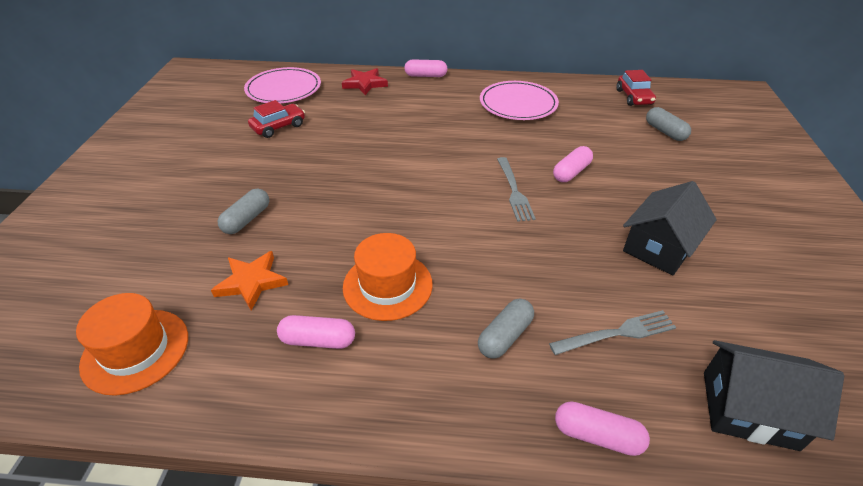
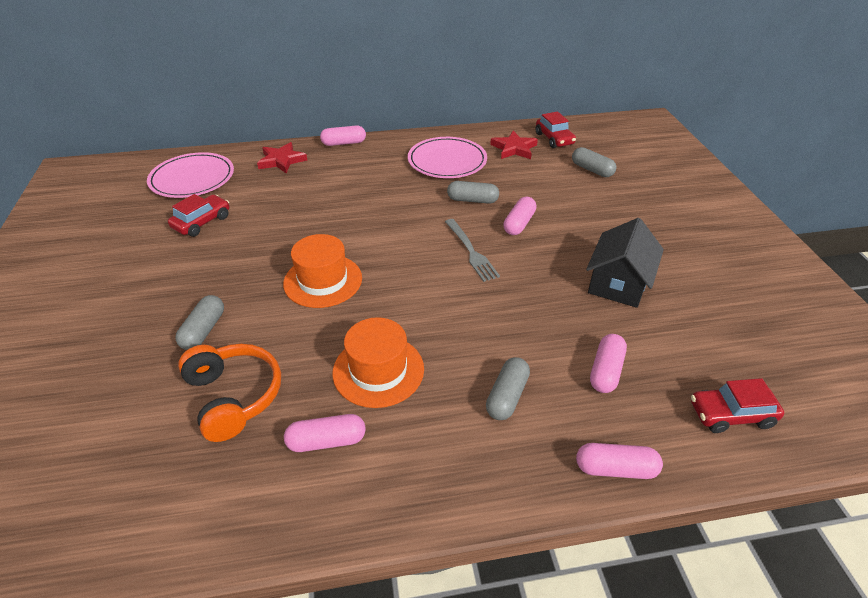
camera: 15 degrees left, 0 degrees up
orange hat [76,293,188,396] -> orange hat moved to [283,234,362,308]
orange star [211,251,288,311] -> orange headphones [178,344,281,442]
grey fork [549,310,676,355] -> pink capsule [590,334,627,393]
black house [704,340,844,451] -> red car [691,378,784,433]
none -> grey capsule [447,181,499,204]
none -> red star [490,131,538,159]

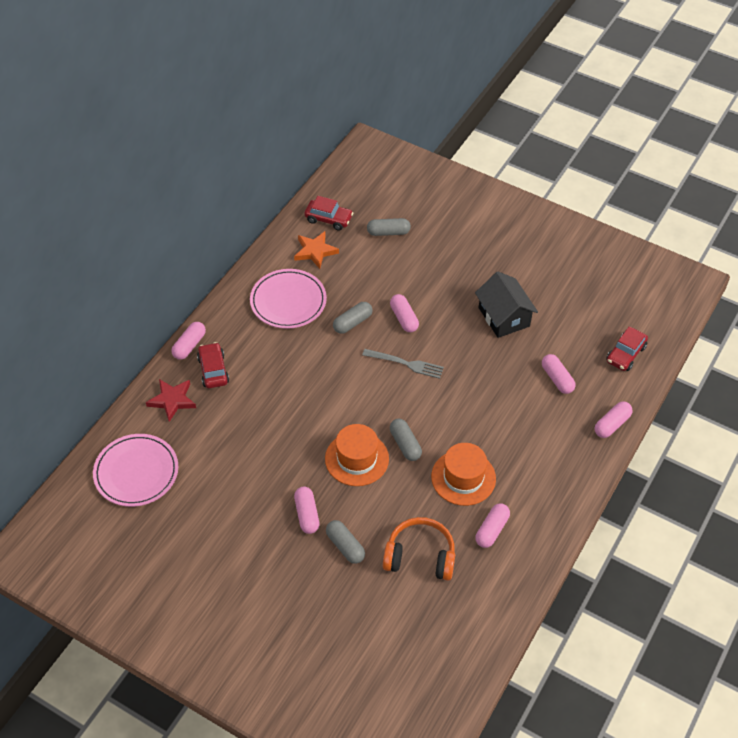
camera: 50 degrees left, 10 degrees up
red car [168,194,229,237] -> red car moved to [197,342,229,388]
grey capsule [486,357,530,420] -> grey capsule moved to [390,419,422,461]
red star [490,131,538,159] -> orange star [294,231,339,269]
none -> pink capsule [294,487,320,534]

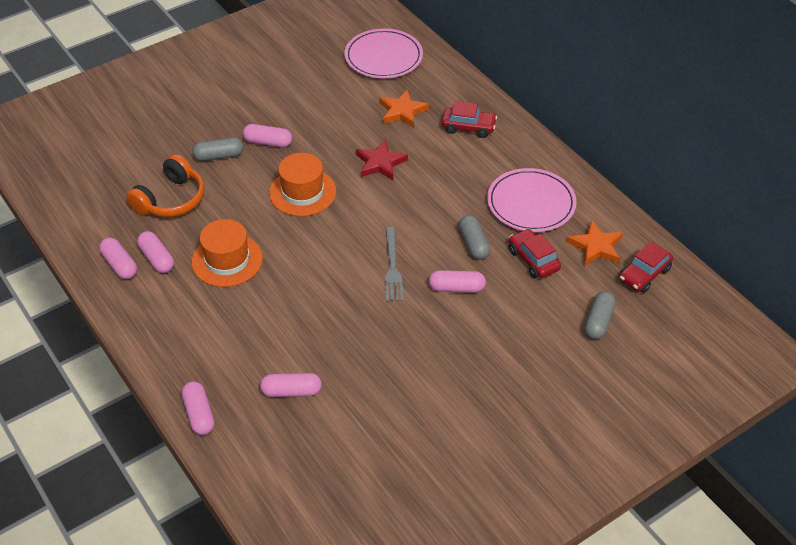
camera: 115 degrees right, 5 degrees down
red star [146,379,196,422] -> red star moved to [356,140,408,180]
pink capsule [171,322,206,360] -> pink capsule moved to [99,237,137,279]
grey fork [362,349,444,379] -> grey fork turned 45 degrees counterclockwise [385,227,403,301]
grey capsule [390,419,422,461] -> none
black house [475,272,538,338] -> none
red car [606,327,648,371] -> red car moved to [509,229,561,279]
none -> orange star [379,89,429,128]

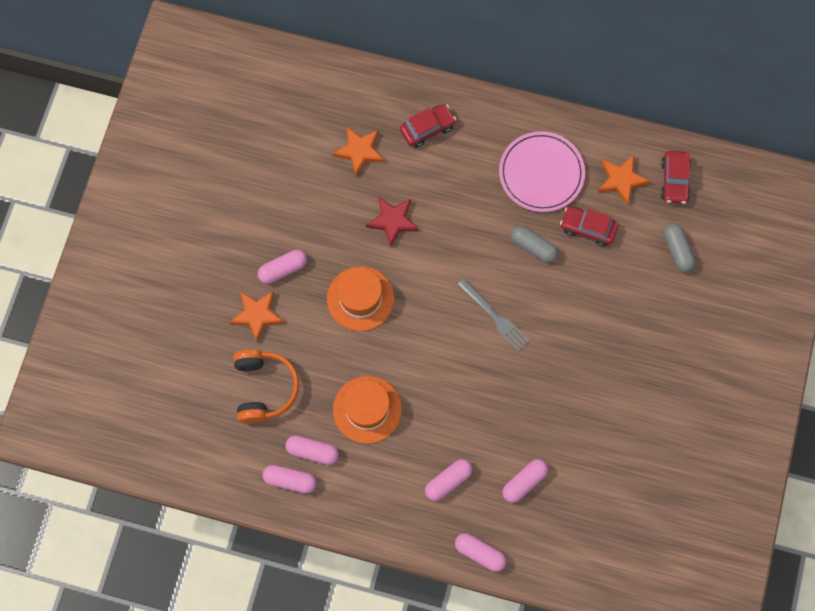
camera: 40 degrees left, 25 degrees up
grey capsule [192,137,244,161] -> orange star [229,291,284,342]
pink plate [345,29,423,78] -> none
pink capsule [429,270,486,293] -> pink capsule moved to [425,459,473,501]

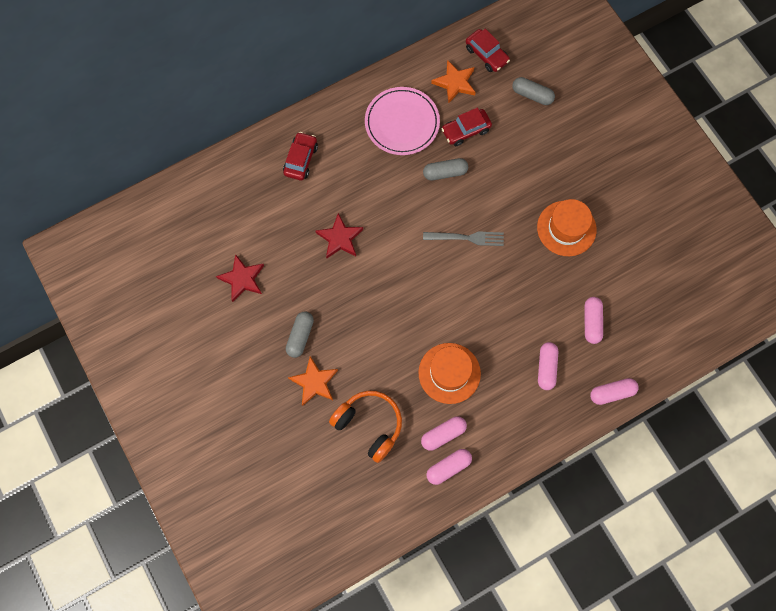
camera: 45 degrees left, 0 degrees up
pink capsule [258,250,307,284] -> grey capsule [286,312,314,358]
orange hat [327,266,394,331] -> orange hat moved to [537,199,597,256]
orange star [333,127,385,177] -> none
none -> red star [216,254,264,302]

